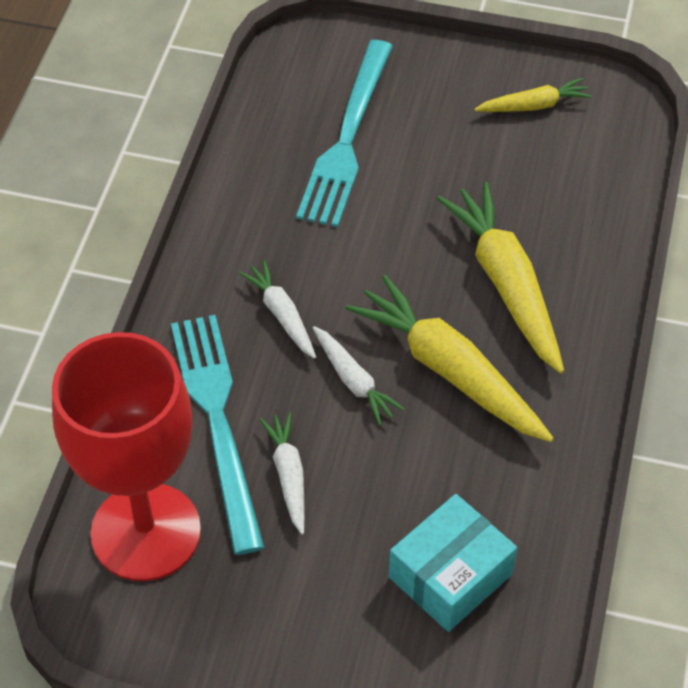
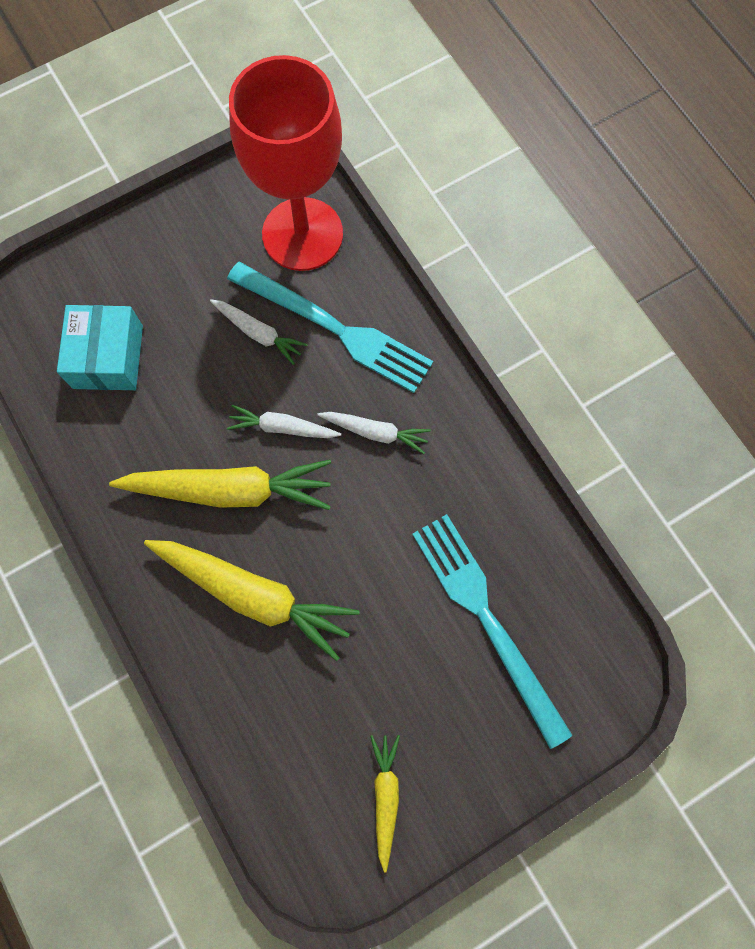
camera: 135 degrees right, 20 degrees up
yellow carrot [474,78,592,112] -> yellow carrot turned 150 degrees clockwise [370,735,400,872]

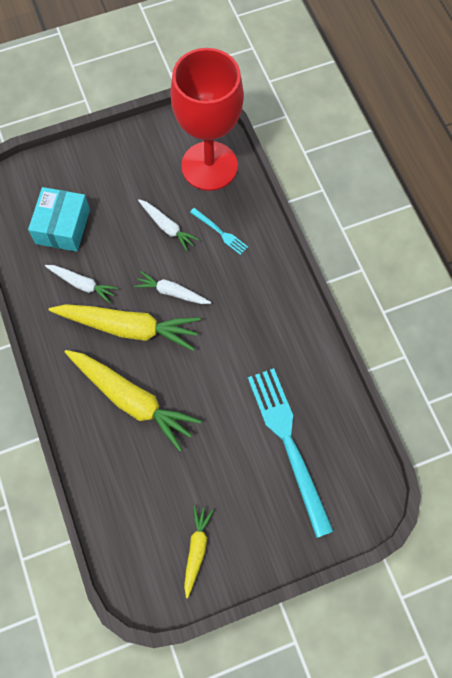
camera: 10 degrees right, 5 degrees down
turquoise fork [227,261,433,393] -> turquoise fork [190,208,248,255], size x0.45
white carrot [317,412,431,454] -> white carrot moved to [45,265,118,303]

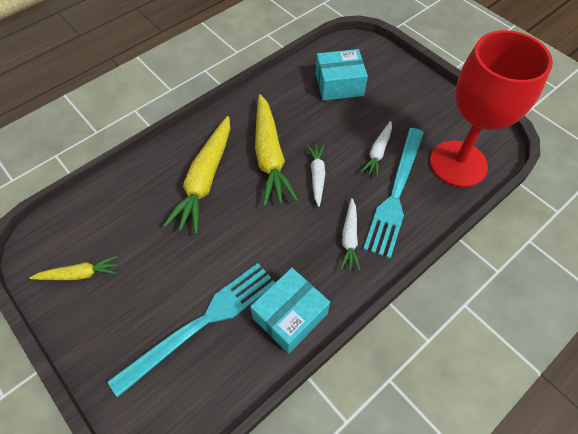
camera: 70 degrees right, 10 degrees down
white carrot [45,265,118,303] -> white carrot moved to [340,198,360,271]
turquoise fork [190,208,248,255] -> turquoise fork [363,128,424,258], size x2.25
none -> turquoise box [250,268,330,354]

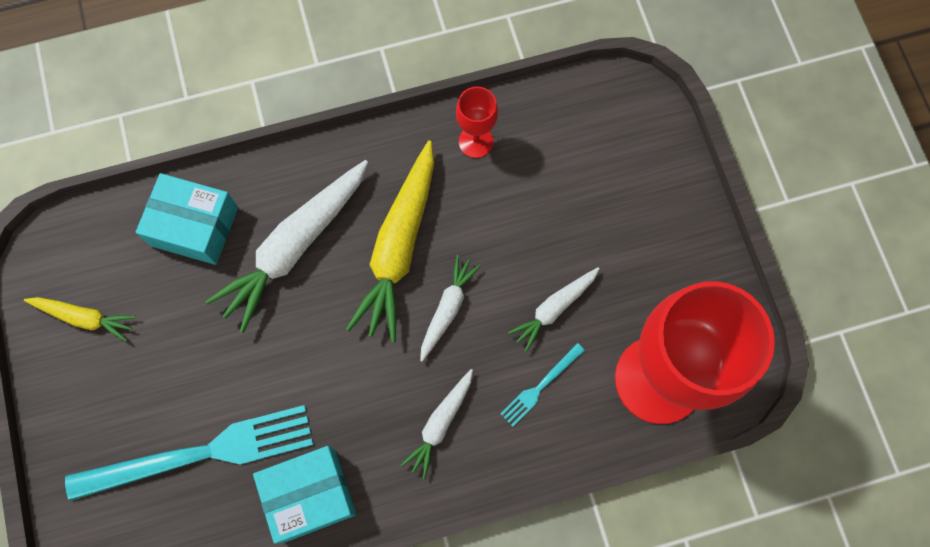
camera: 25 degrees right, 15 degrees up
yellow carrot [163,116,230,234] -> white carrot [206,160,368,333]
turquoise box [316,49,368,101] -> turquoise box moved to [136,173,238,265]
turquoise fork [363,128,424,258] -> turquoise fork [500,343,585,427], size x0.45
none -> red goblet [456,86,498,158]

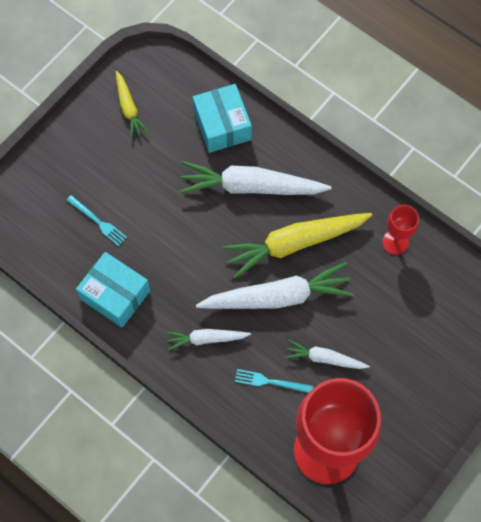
camera: 55 degrees right, 5 degrees down
turquoise fork [65,405,313,501] -> turquoise fork [67,195,127,246], size x0.45
white carrot [420,255,481,362] -> white carrot [196,262,354,309], size x1.88

